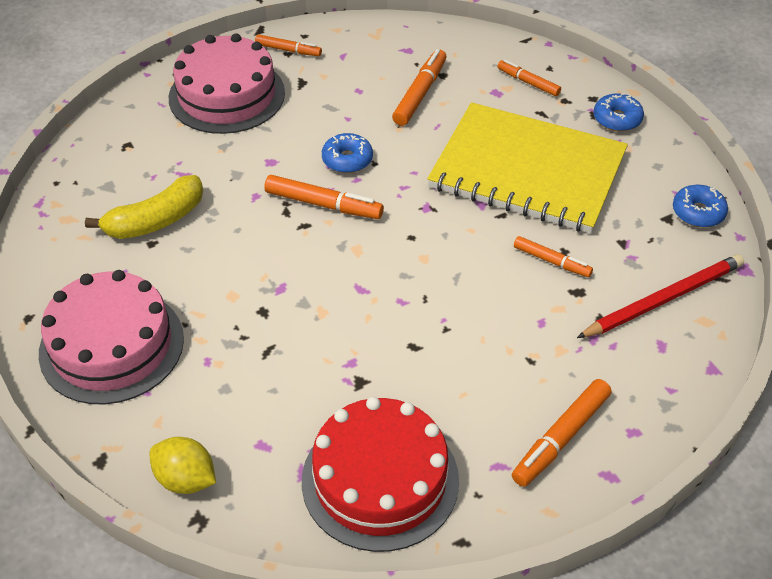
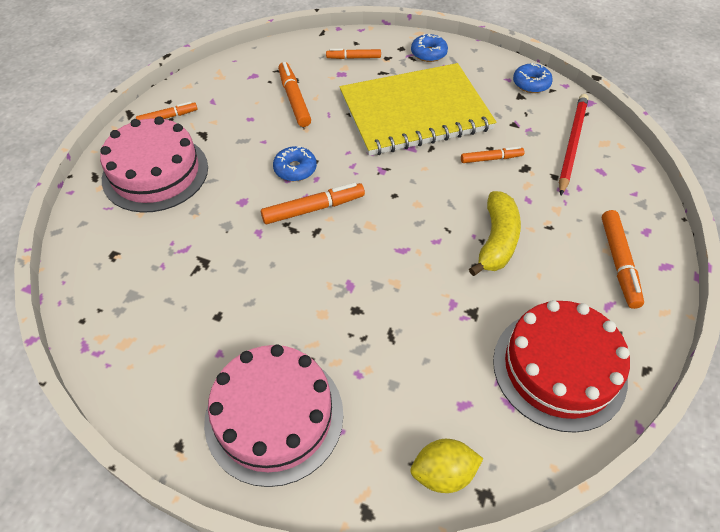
camera: 40 degrees left, 5 degrees up
yellow banana [85,175,203,239] -> yellow banana moved to [469,191,521,276]

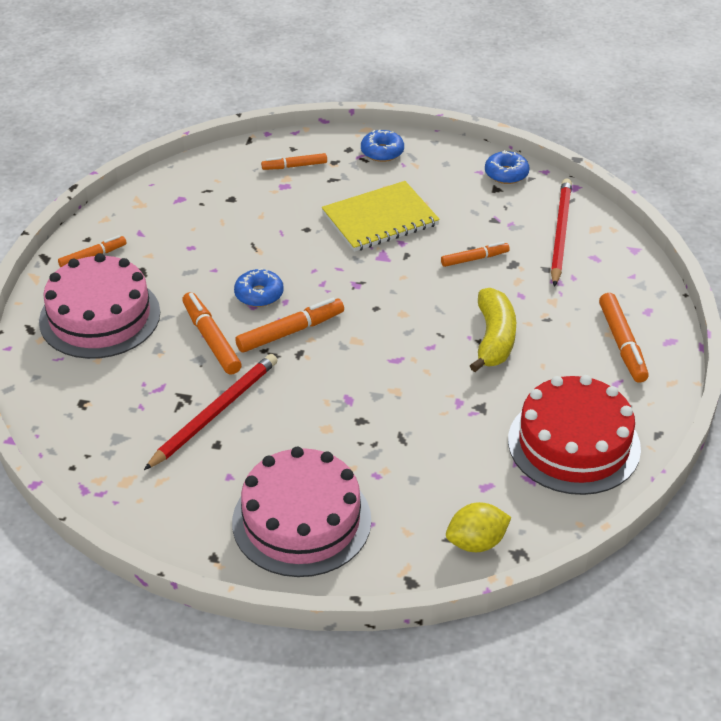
camera: 10 degrees left, 10 degrees down
orange marker [278,62,311,127] -> orange marker moved to [182,292,242,375]
yellow notebook [339,63,496,156] -> yellow notebook [322,181,440,252], size x0.64
none -> red pencil [144,354,277,470]

